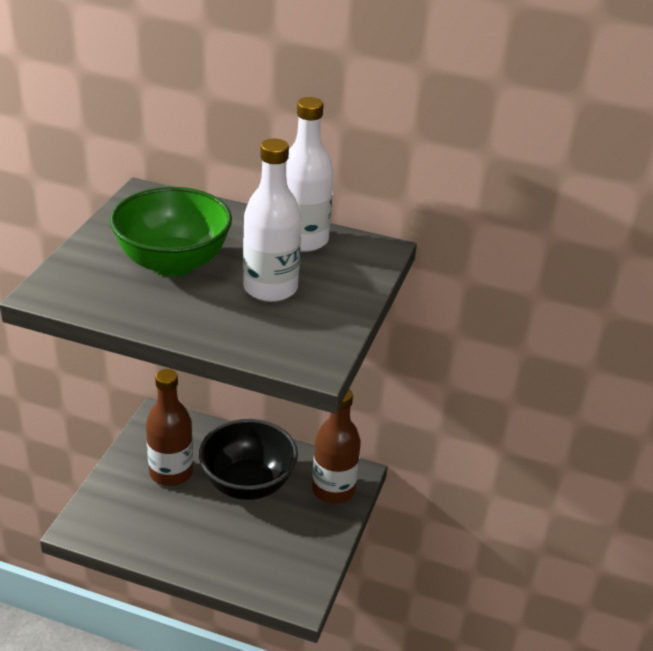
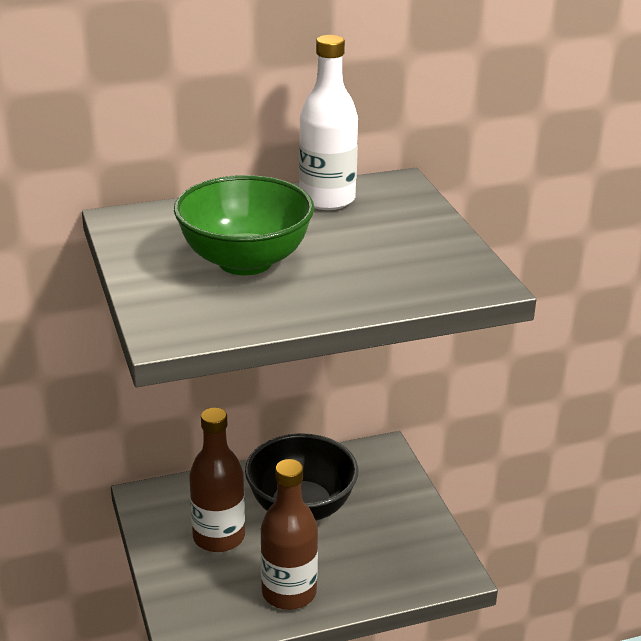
camera: 35 degrees left, 5 degrees down
white bottle [243,138,301,302] -> none
brown bottle [312,389,361,504] -> brown bottle moved to [260,459,318,610]

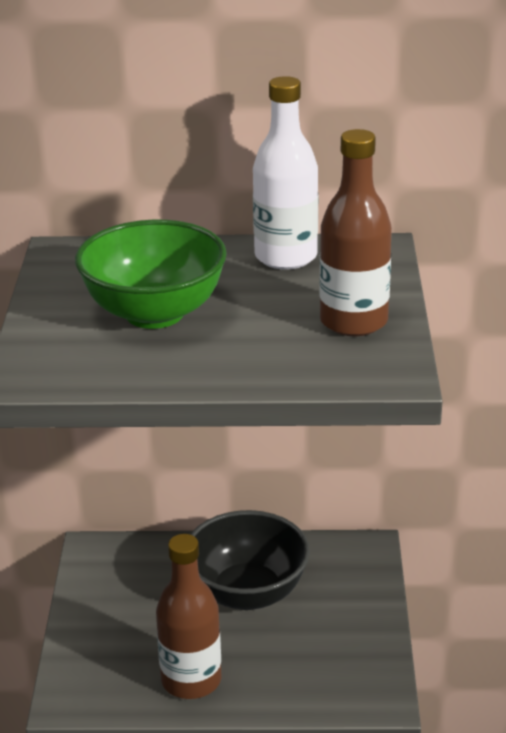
camera: 20 degrees right, 0 degrees up
brown bottle [189,408,245,552] -> brown bottle moved to [319,129,392,336]

